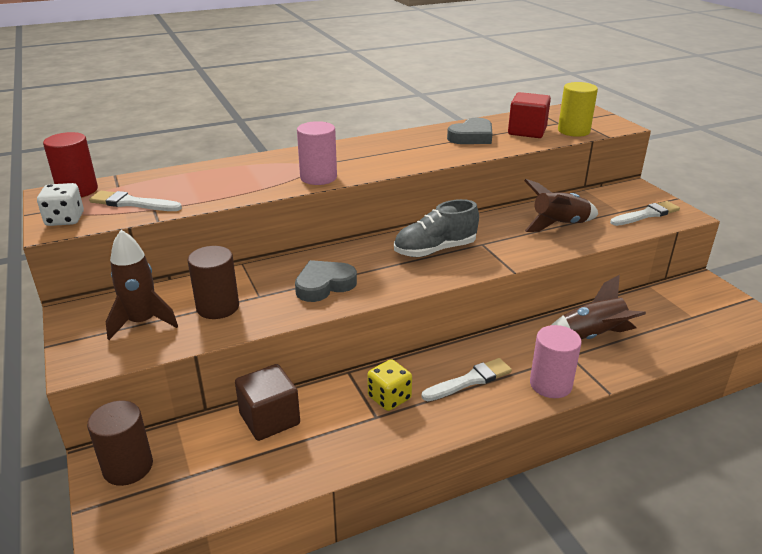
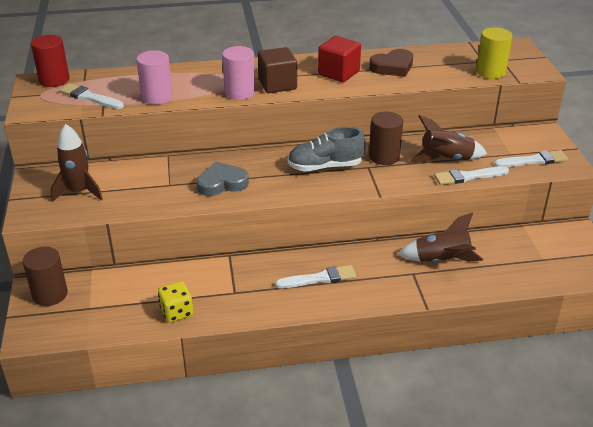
camera: 15 degrees right, 5 degrees up
white dice [37,183,84,226] -> none
brown cylinder [188,246,239,319] -> brown cylinder moved to [369,112,403,165]
brown cube [235,364,300,441] -> brown cube moved to [258,47,297,93]
yellow dice [367,359,412,411] -> yellow dice moved to [158,281,193,322]
grey heart [447,118,492,144] -> brown heart [369,49,413,77]
red cube [508,92,551,138] -> red cube moved to [318,36,361,82]
pink cylinder [530,325,582,398] -> pink cylinder moved to [136,50,173,105]
none -> white brush [434,166,509,185]

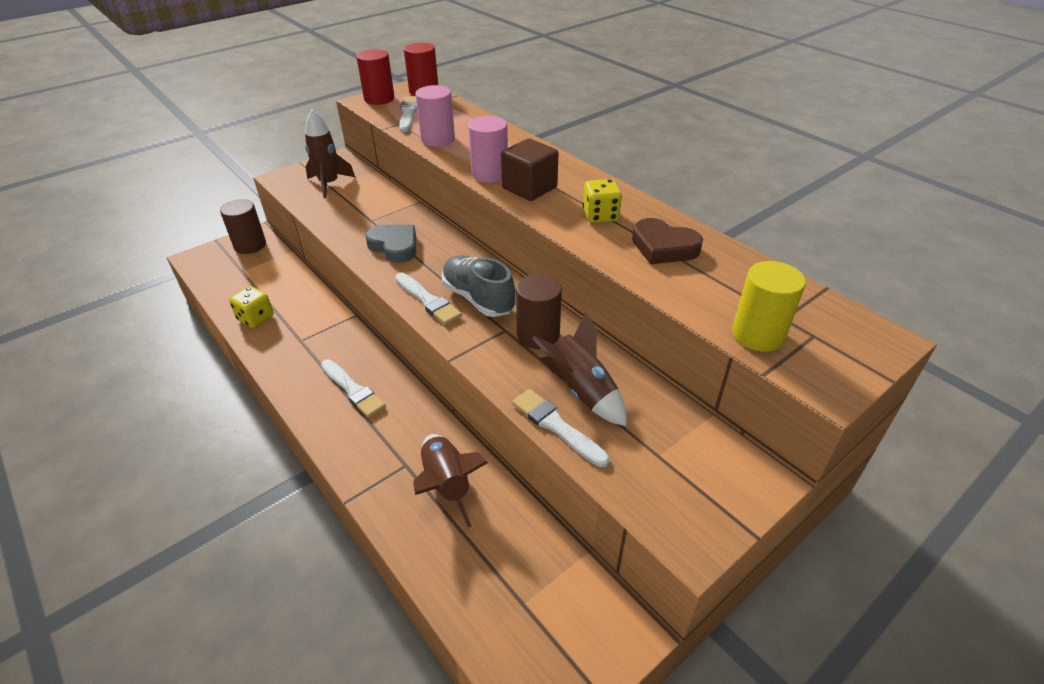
camera: 60 degrees right, 5 degrees up
red cube [318,36,361,82] -> yellow dice [583,179,622,223]
white brush [494,150,568,167] -> white brush moved to [395,273,462,325]
none -> red cylinder [356,49,394,105]

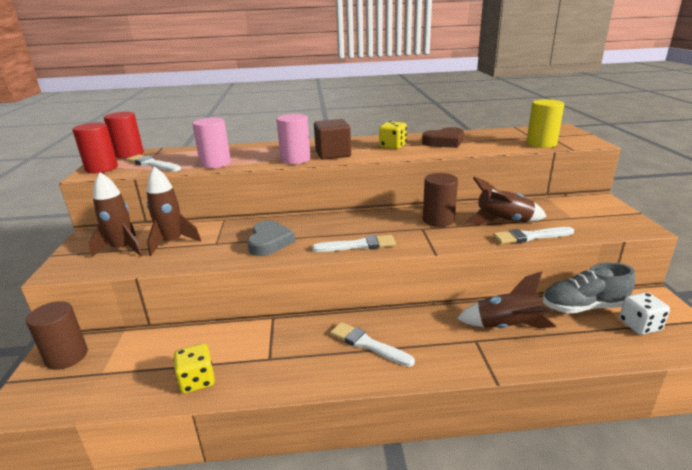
camera: 55 degrees left, 15 degrees down
white brush [321,359,386,418] -> white brush turned 135 degrees counterclockwise [330,322,415,367]
grey heart [365,225,416,263] -> grey heart turned 105 degrees clockwise [247,220,295,256]
grey shoe [442,255,515,317] -> grey shoe moved to [543,262,635,313]
none -> brown rocket [147,166,201,256]
none -> white dice [619,292,670,335]

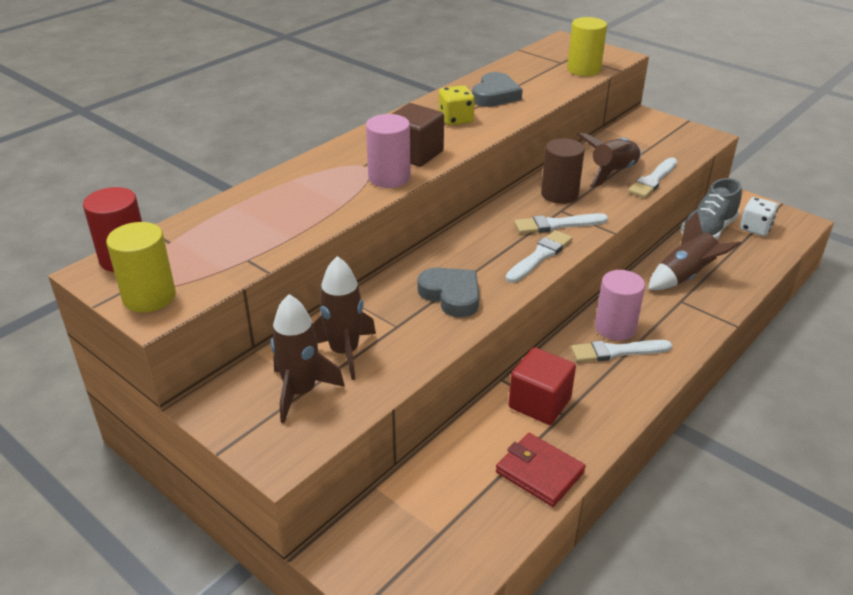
camera: 45 degrees left, 10 degrees up
brown cylinder [26,301,88,370] -> none
red cylinder [72,123,118,173] -> yellow cylinder [106,222,176,312]
white brush [127,154,181,172] -> white brush moved to [514,213,608,234]
yellow dice [173,343,215,394] -> red wallet [496,433,586,507]
pink cylinder [192,118,231,168] -> pink cylinder moved to [595,270,645,341]
brown heart [422,127,464,148] -> grey heart [472,72,523,107]
none -> red cube [509,347,576,425]

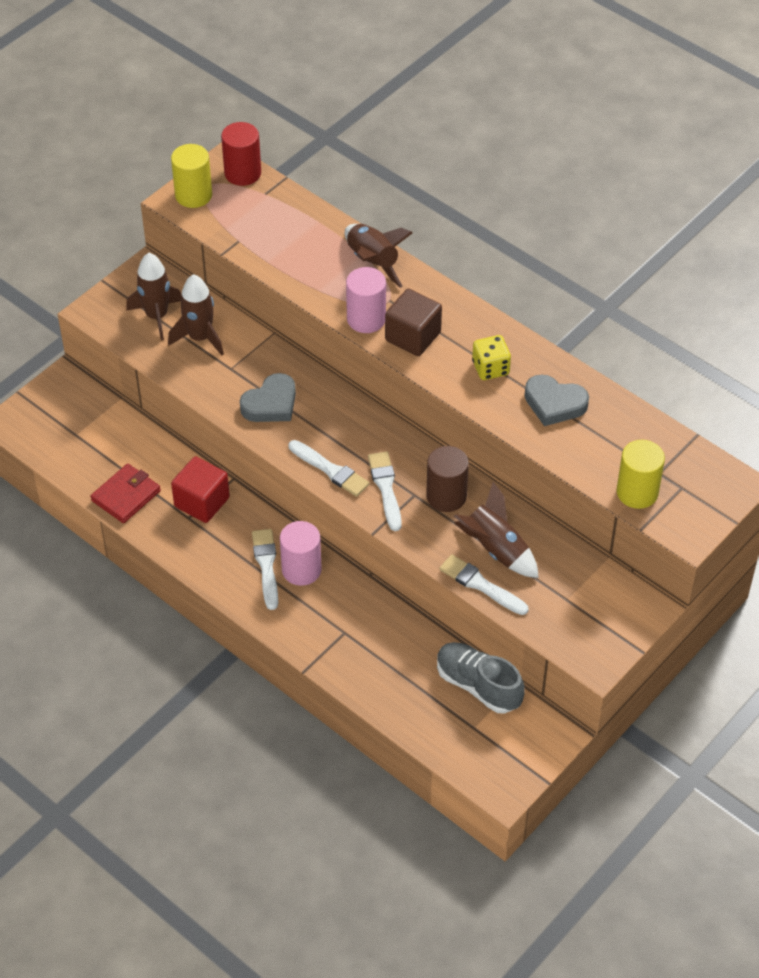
camera: 90 degrees right, 15 degrees up
brown rocket [648,211,741,290] -> brown rocket moved to [345,224,413,288]
white dice [740,197,778,236] -> none

